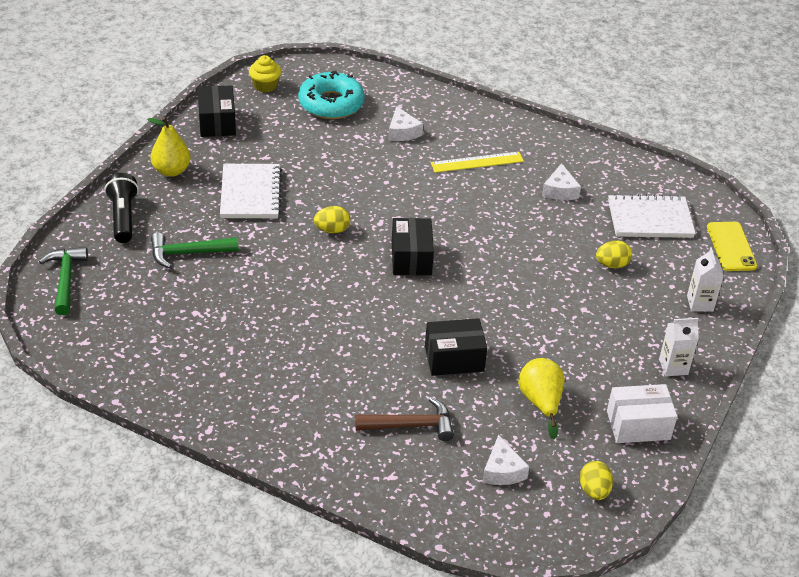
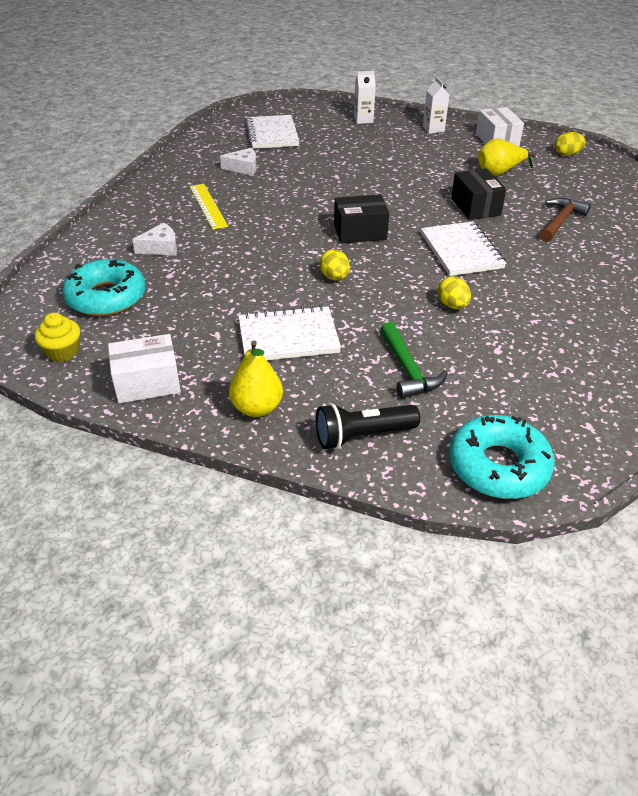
camera: 95 degrees left, 0 degrees up
green hammer [39,247,88,315] -> turquoise donut [449,415,555,499]
black box [197,85,236,137] -> white box [108,334,181,403]
brown hammer [355,397,454,441] -> brown hammer turned 45 degrees clockwise [539,198,591,242]
white cheese [482,435,529,485] -> none
yellow egg [596,241,632,268] -> yellow egg moved to [438,276,471,309]
yellow phone [707,222,757,271] -> none
none -> white notebook [421,221,506,276]

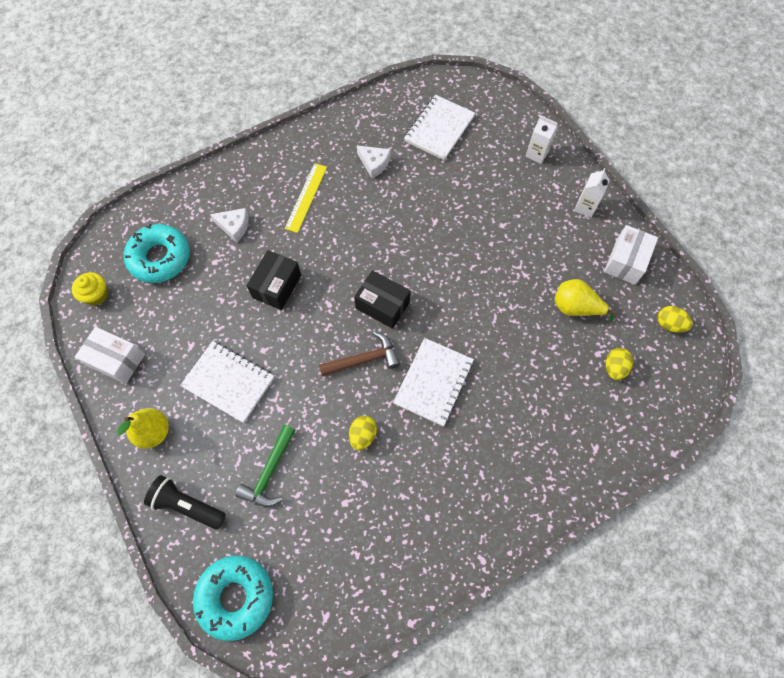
camera: 40 degrees right, 25 degrees up
yellow egg [320,249,350,281] -> yellow egg moved to [606,348,633,380]
black box [451,168,506,220] -> black box moved to [247,250,301,310]
brown hammer [539,198,591,242] -> brown hammer moved to [319,331,400,376]

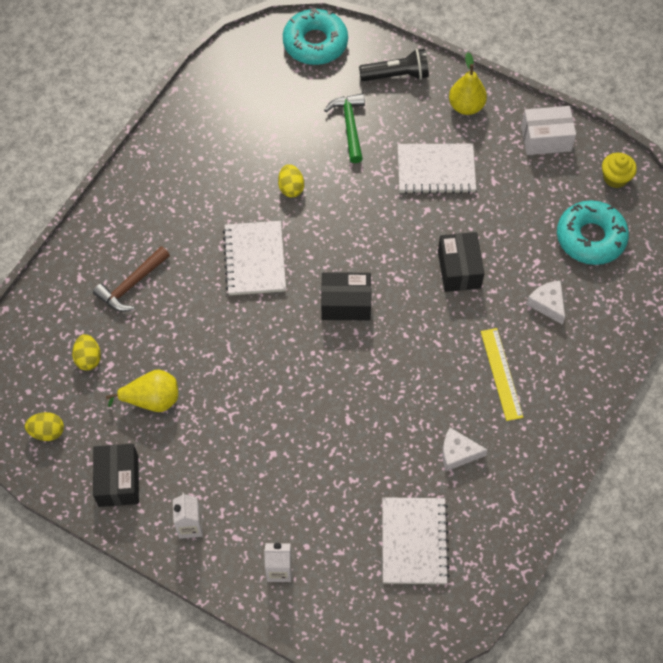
camera: 150 degrees right, 5 degrees down
white cheese [210,208,249,243] -> white cheese turned 75 degrees clockwise [526,281,565,325]
brown hammer [319,331,400,376] -> brown hammer moved to [93,246,170,312]
white box [604,225,658,284] -> black box [93,444,139,507]

